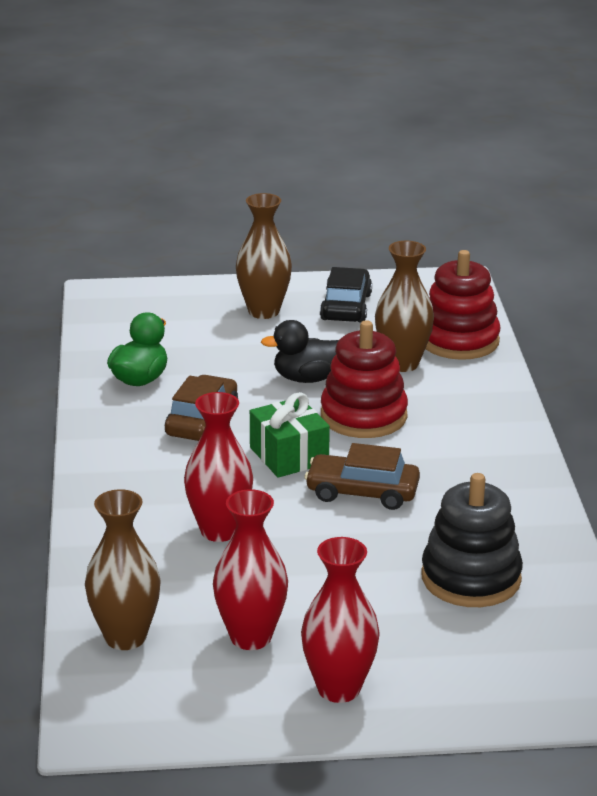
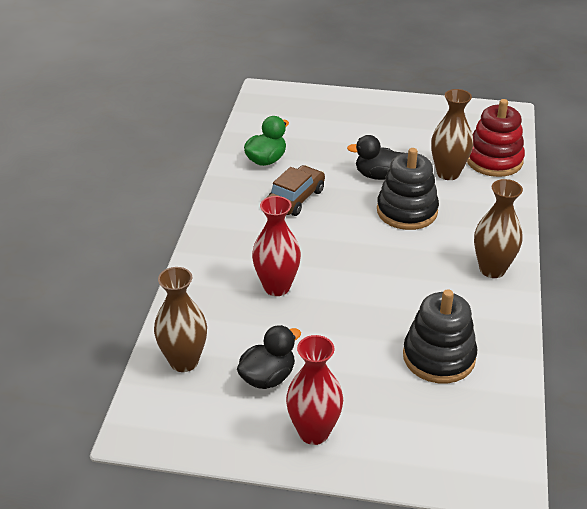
camera: 15 degrees right, 10 degrees up
red vase [213,489,288,650] -> black duck [237,325,301,389]
brown vase [236,193,292,319] -> brown vase moved to [474,179,523,278]
green gift [250,392,330,478] -> none
brown car [305,443,420,510] -> none
black car [320,267,372,323] -> none
red stacking toy [321,320,408,438] -> black stacking toy [377,148,439,230]

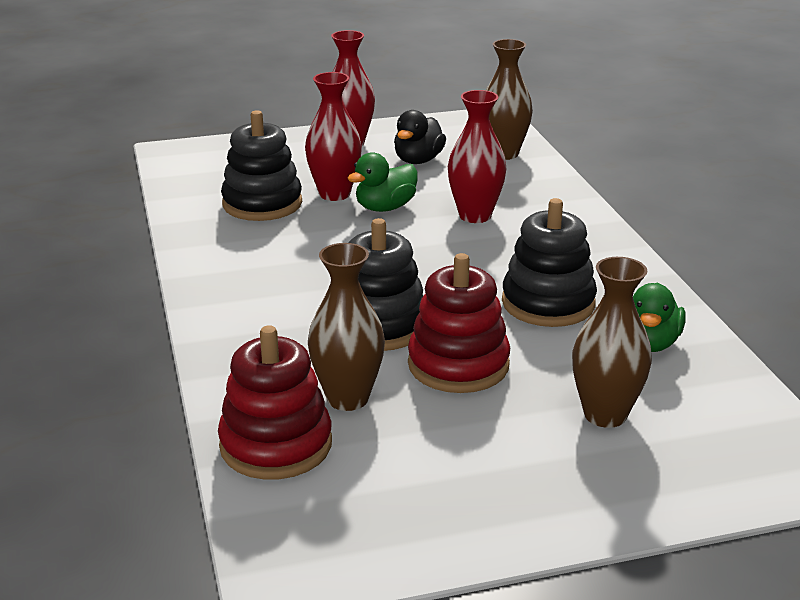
camera: 155 degrees right, 10 degrees down
brown car [267,165,325,216] -> black stacking toy [502,198,597,327]
black duck [347,135,403,180] -> red stacking toy [408,253,510,393]
brown vase [474,179,523,278] -> brown vase moved to [572,257,652,428]
none -> red vase [305,72,362,201]
none -> green duck [347,152,417,212]

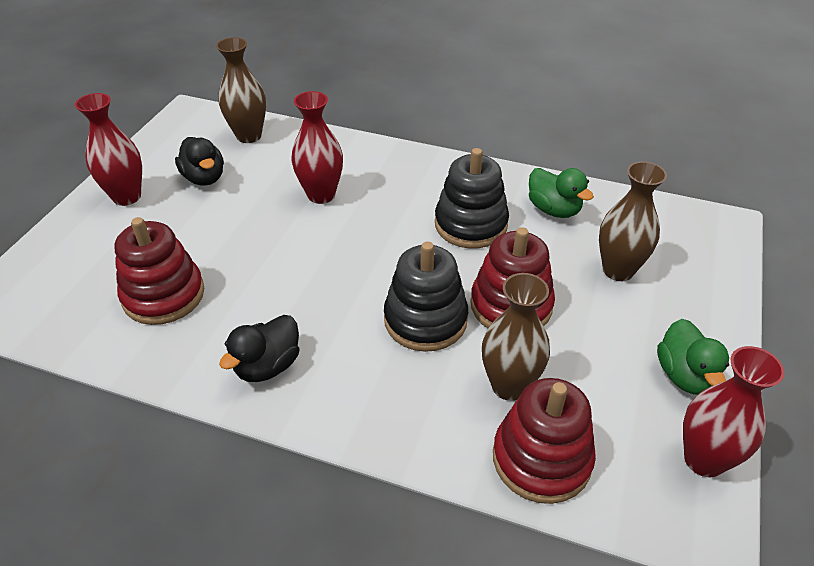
camera: 55 degrees left, 15 degrees up
black stacking toy [221,110,302,221] -> red stacking toy [114,217,204,325]
red vase [305,72,362,201] -> red vase moved to [683,346,785,477]
green duck [347,152,417,212] -> green duck moved to [657,319,729,395]
none -> black duck [219,315,299,382]

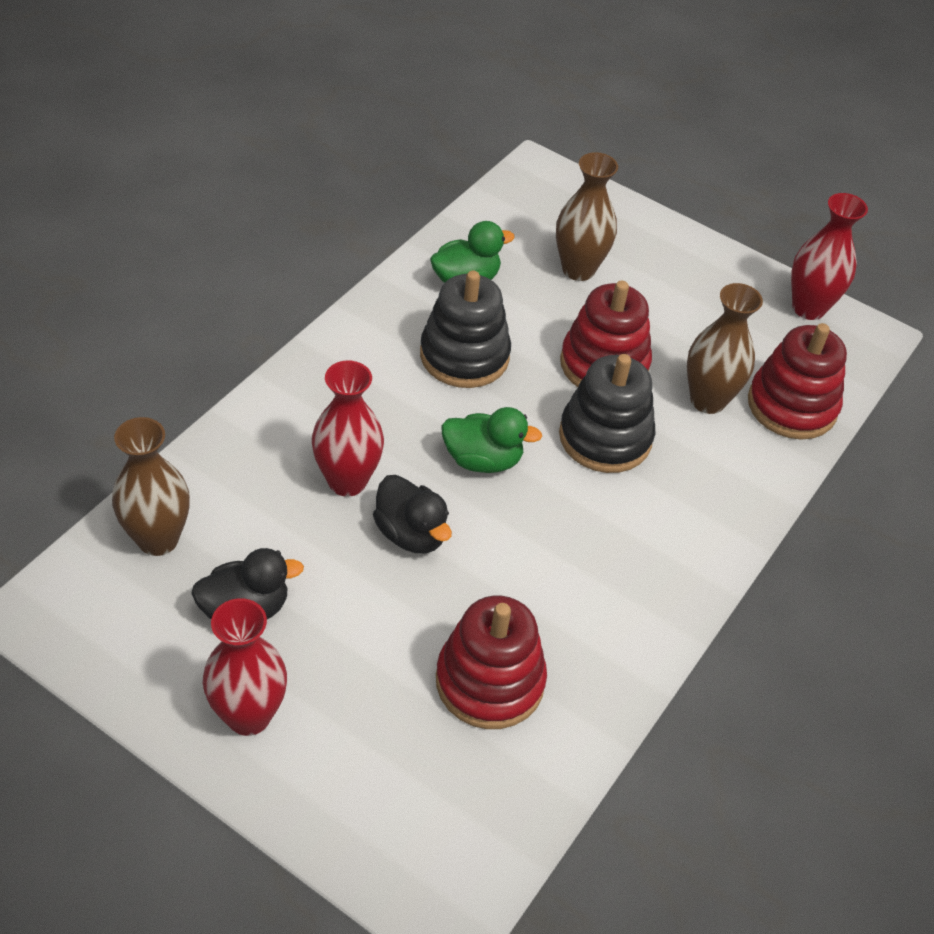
camera: 80 degrees left, 5 degrees up
black duck [219,315,299,382] -> black duck moved to [373,475,452,553]
green duck [657,319,729,395] -> green duck moved to [441,407,542,473]

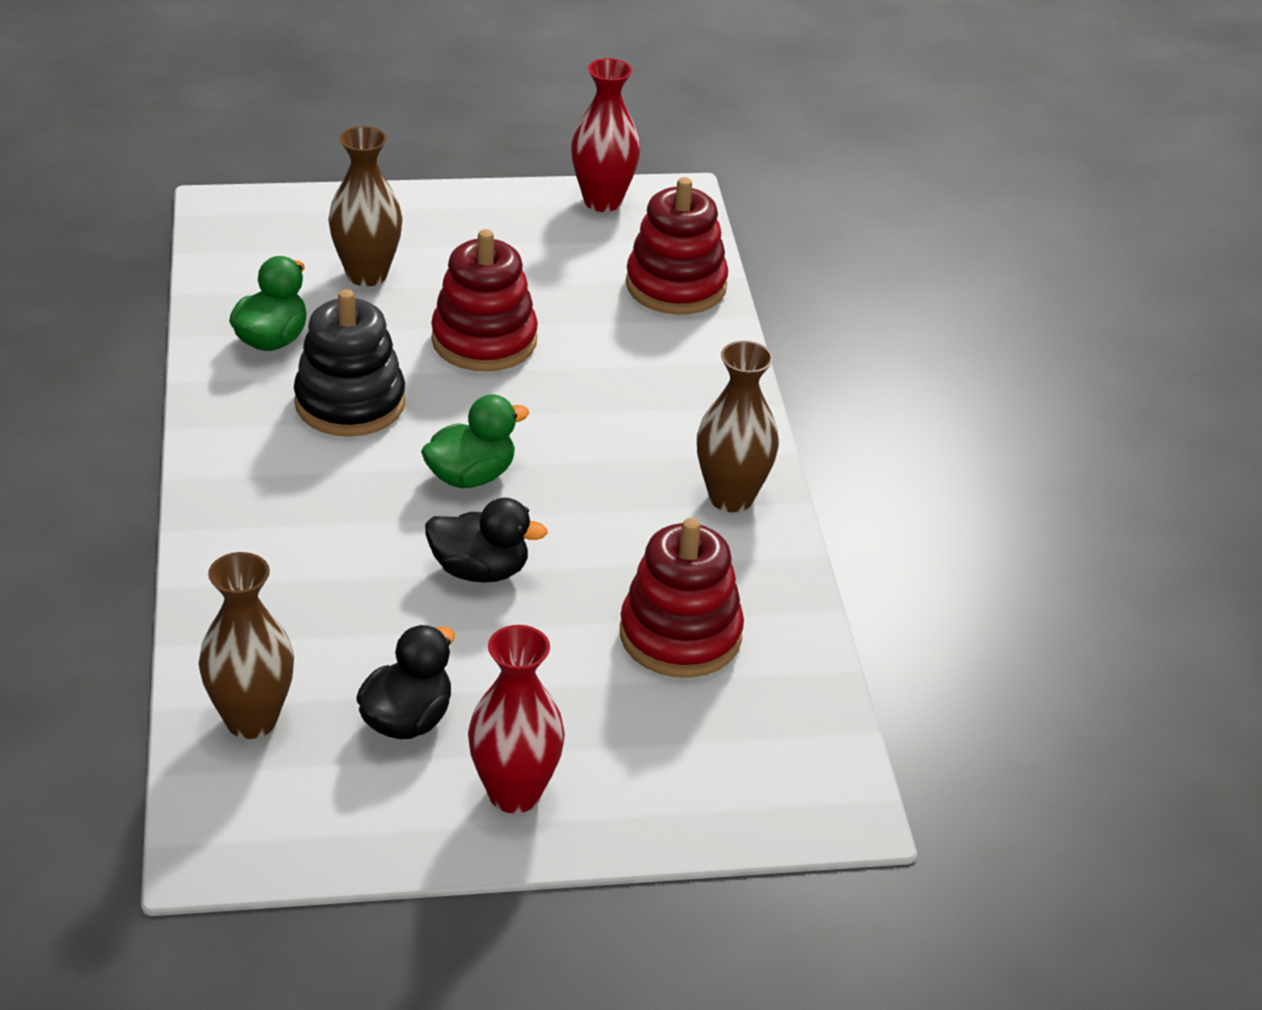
camera: 40 degrees left, 10 degrees down
red vase [312,361,384,497] -> none
black stacking toy [559,354,655,473] -> none
brown vase [687,283,763,414] -> brown vase moved to [697,341,779,512]

